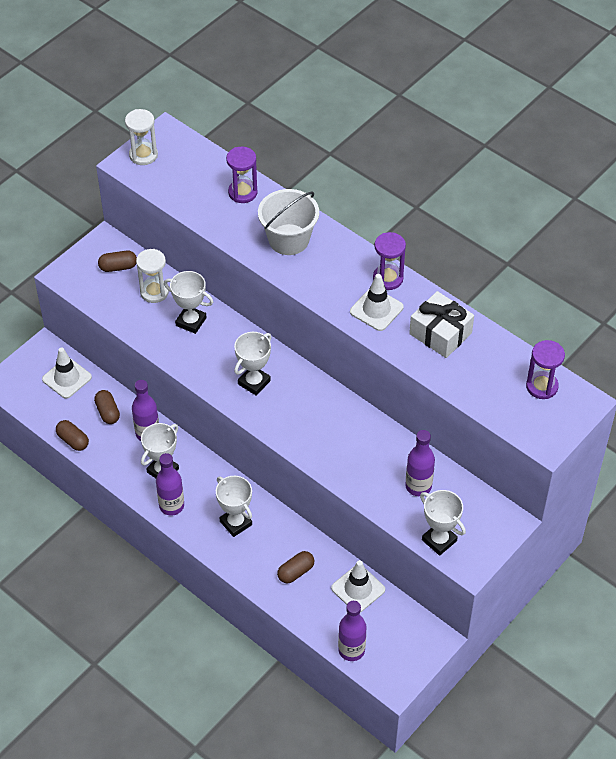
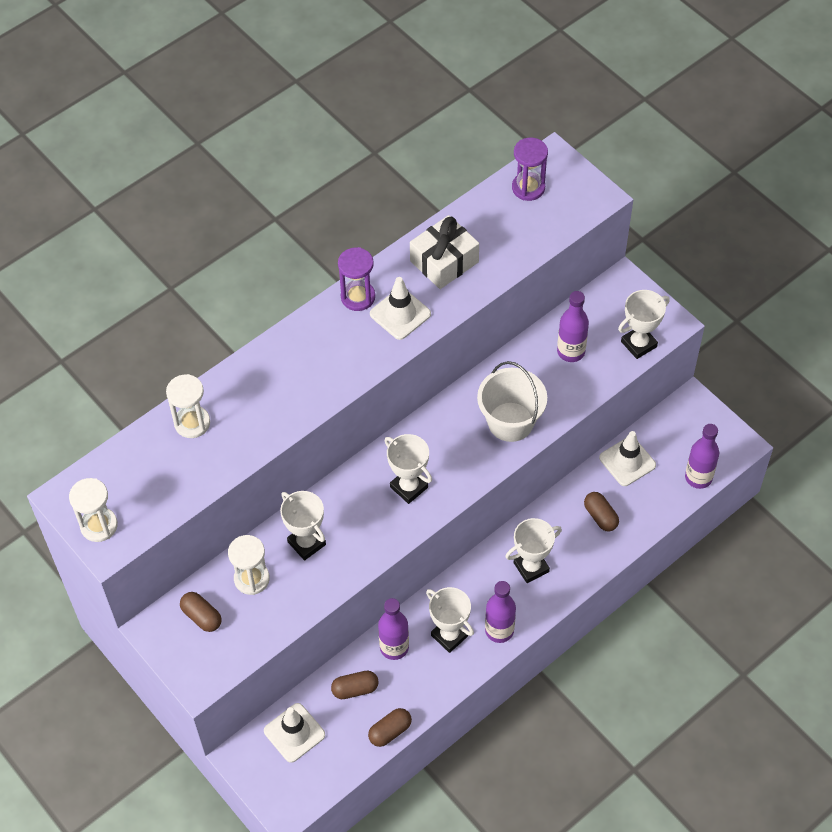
camera: 80 degrees left, 5 degrees up
brown capsule [98,251,137,272] -> brown capsule turned 45 degrees counterclockwise [180,592,221,632]
white trophy [164,271,213,334] -> white trophy turned 75 degrees counterclockwise [280,491,326,561]
purple hourglass [226,147,258,203] -> white hourglass [166,374,210,438]
white bucket [258,189,319,255] -> white bucket moved to [477,361,547,442]

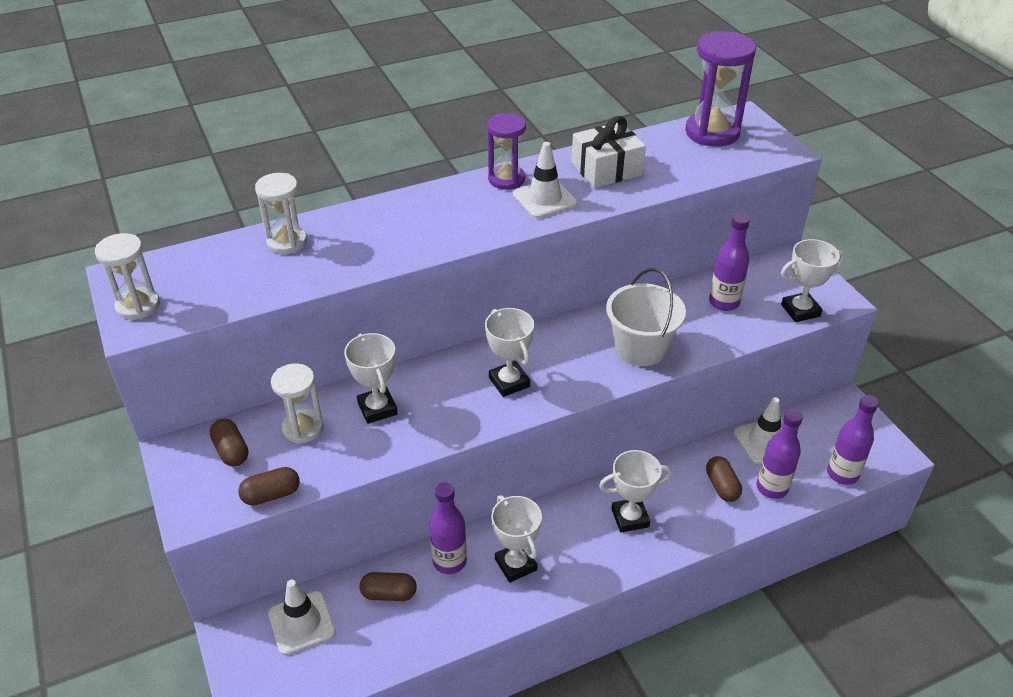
camera: 15 degrees right, 15 degrees down
brown capsule [368,708,412,747] -> brown capsule moved to [238,467,300,505]
purple bottle [485,581,516,643] -> purple bottle moved to [757,409,803,499]
purple hourglass [512,138,548,201] -> purple hourglass [685,31,756,147], size x1.57

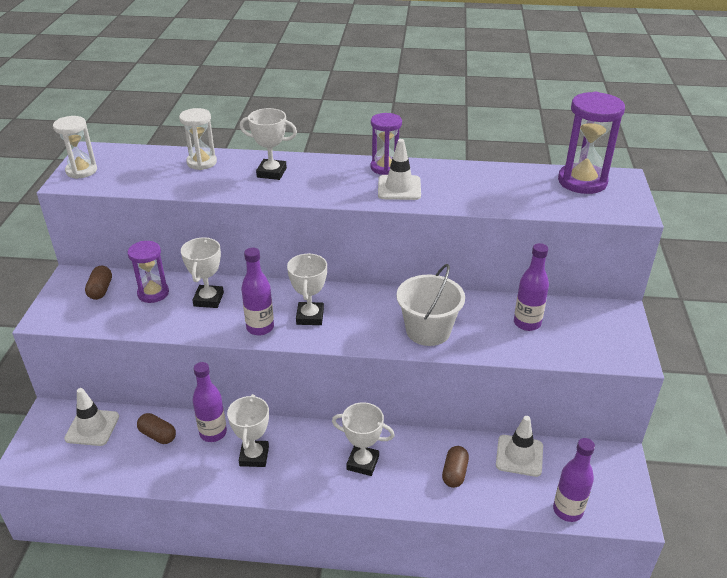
camera: 30 degrees right, 5 degrees down
brown capsule [238,467,300,505] -> none
white hourglass [271,363,324,444] -> purple hourglass [127,241,169,303]
white gift [571,116,646,188] -> none
purple bottle [757,409,803,499] -> purple bottle moved to [241,248,274,335]
white trophy [781,239,845,322] -> white trophy moved to [240,108,297,180]

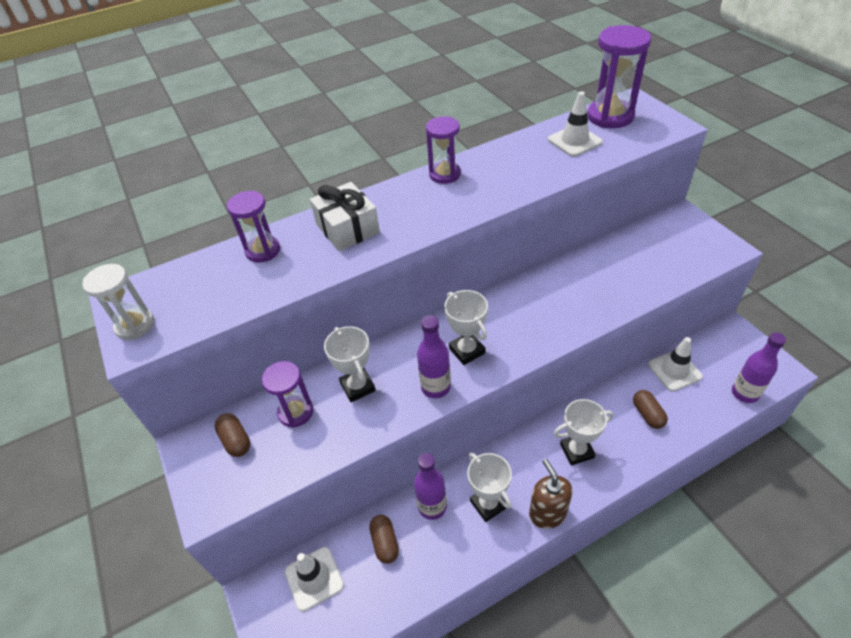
camera: 30 degrees left, 10 degrees up
brown capsule [137,413,176,444] -> brown capsule turned 75 degrees clockwise [369,515,399,564]
white hourglass [179,108,217,170] -> purple hourglass [227,191,280,263]
white trophy [240,108,297,180] -> white gift [310,182,380,251]
white traffic cone [378,139,421,200] -> white traffic cone moved to [548,91,603,157]
white bucket [396,264,465,346] -> none
purple bottle [514,243,549,331] -> none
none -> brown soap dispenser [529,459,573,529]

